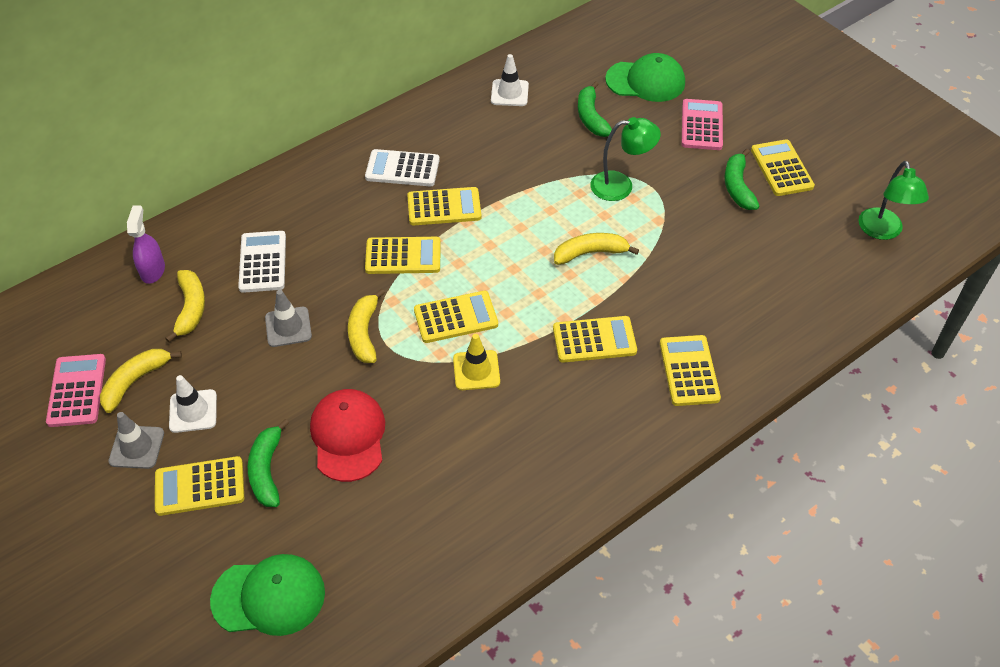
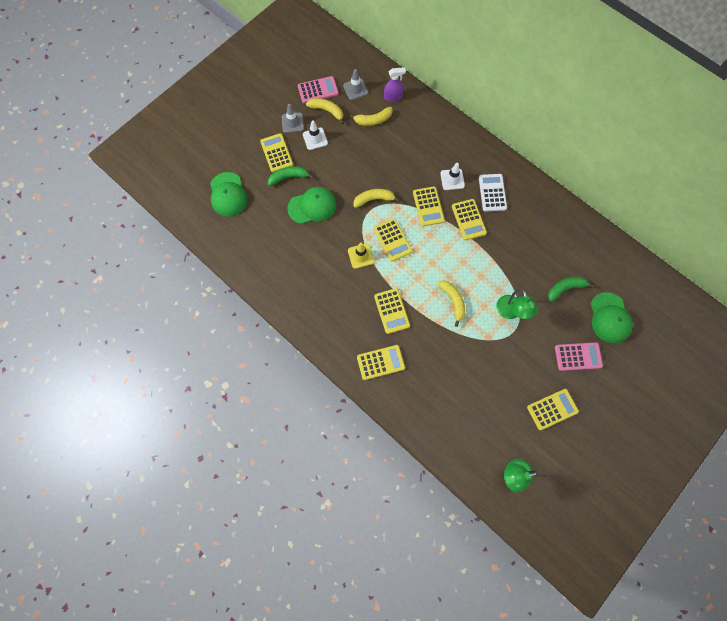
camera: 80 degrees right, 20 degrees up
white calculator [238,231,286,293] -> none
grey traffic cone [265,290,312,347] -> grey traffic cone moved to [343,69,368,100]
red cap [310,389,385,482] -> green cap [287,187,337,224]
white traffic cone [491,54,529,106] -> white traffic cone moved to [440,163,465,190]
green banana [725,149,760,210] -> none

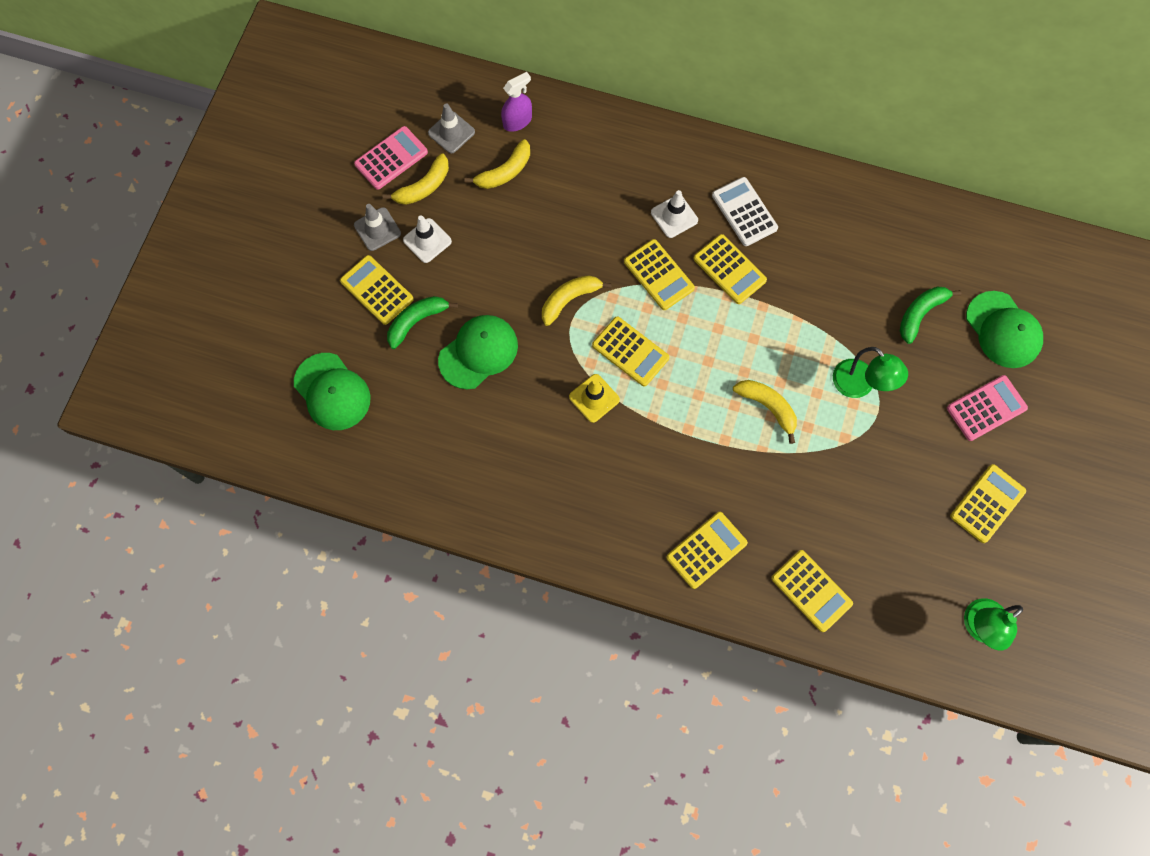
camera: 25 degrees left, 0 degrees up
yellow banana [306,98,344,124] -> yellow banana turned 135 degrees clockwise [383,153,449,205]
yellow calculator [374,288,410,334] -> yellow calculator moved to [771,550,853,632]

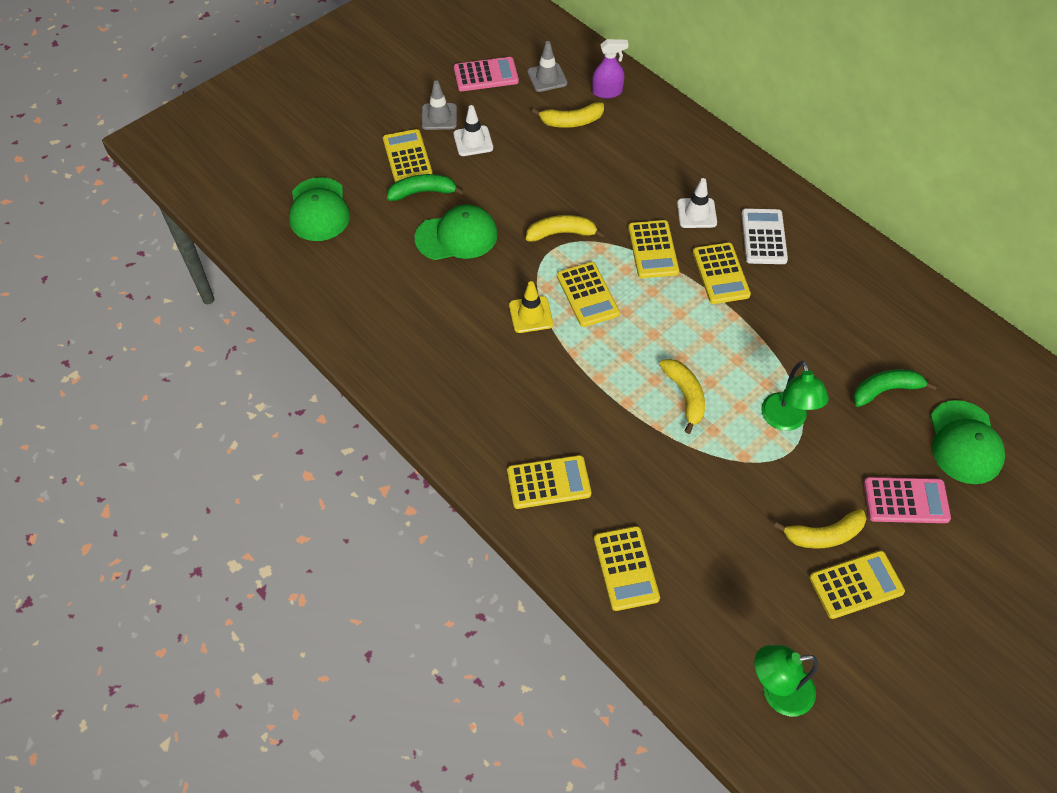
camera: 30 degrees right, 15 degrees down
yellow banana [383,153,449,205] -> yellow banana moved to [774,509,866,549]

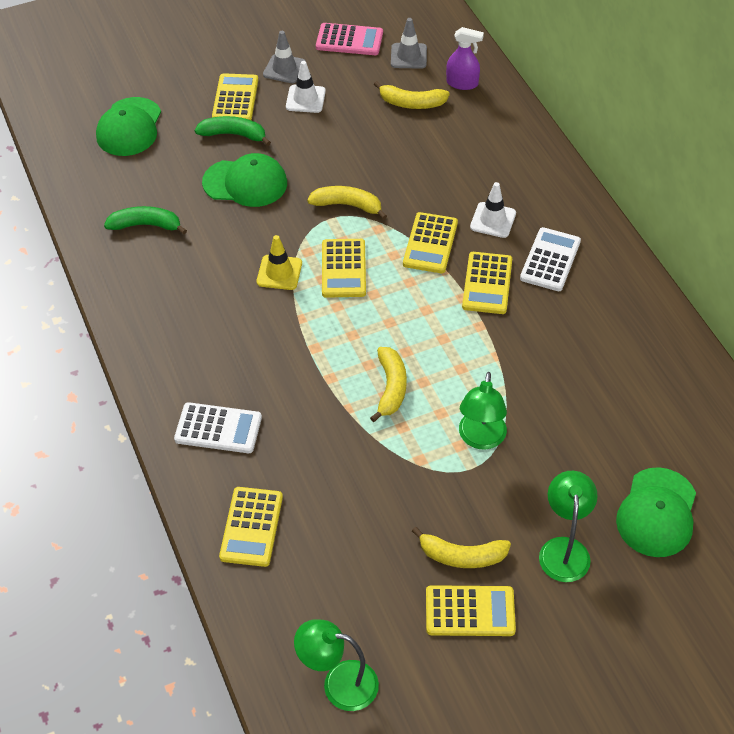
camera: 20 degrees right, 5 degrees down
yellow calculator [507,455,591,509] -> white calculator [174,402,262,453]
green banana [853,369,937,407] -> green banana moved to [104,206,187,234]
pink calculator [864,477,951,523] -> green lamp [539,471,598,582]

